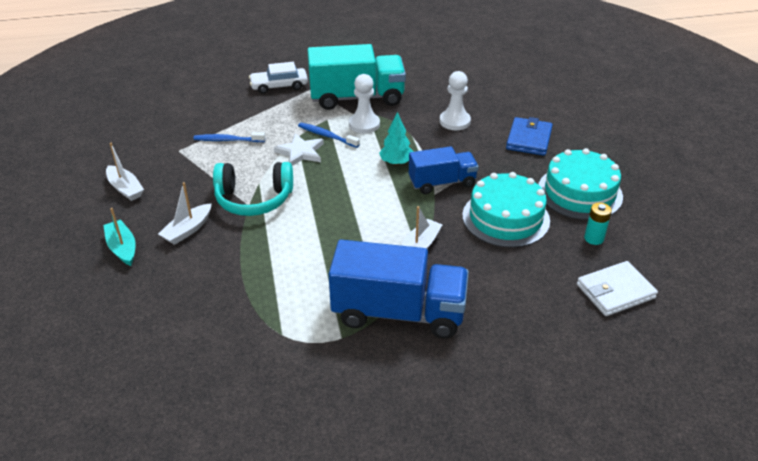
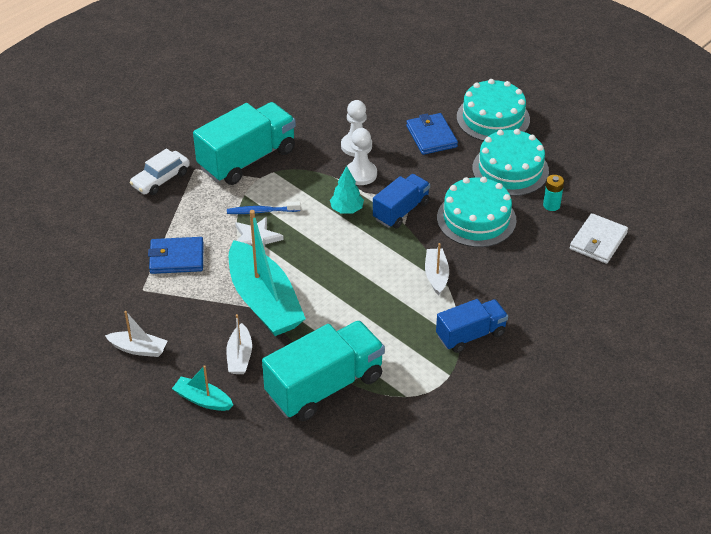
camera: 35 degrees left, 5 degrees up
blue toothbrush [193,132,265,142] -> blue wallet [148,237,204,274]
turquoise headphones [213,162,293,216] -> turquoise boat [229,210,306,336]
blue truck [329,240,469,339] -> blue truck [436,299,508,353], size x0.60
white pawn [349,74,380,134] -> white pawn moved to [347,128,377,185]
none -> turquoise truck [262,320,385,421]
none -> turquoise cake [457,79,530,141]

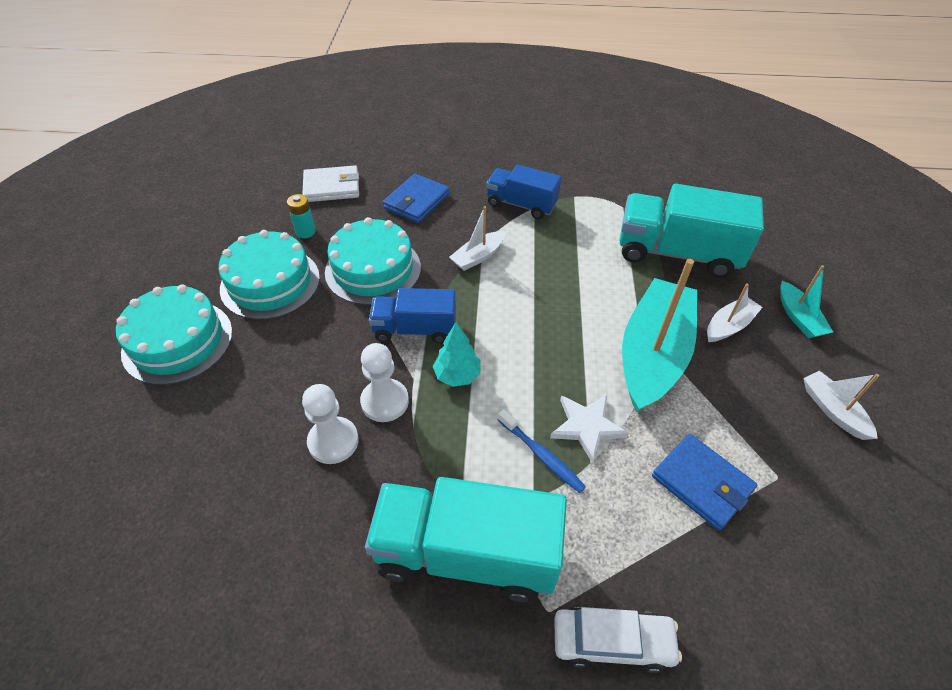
camera: 130 degrees left, 5 degrees up
blue wallet [406,113,458,155] -> blue wallet moved to [383,174,450,223]

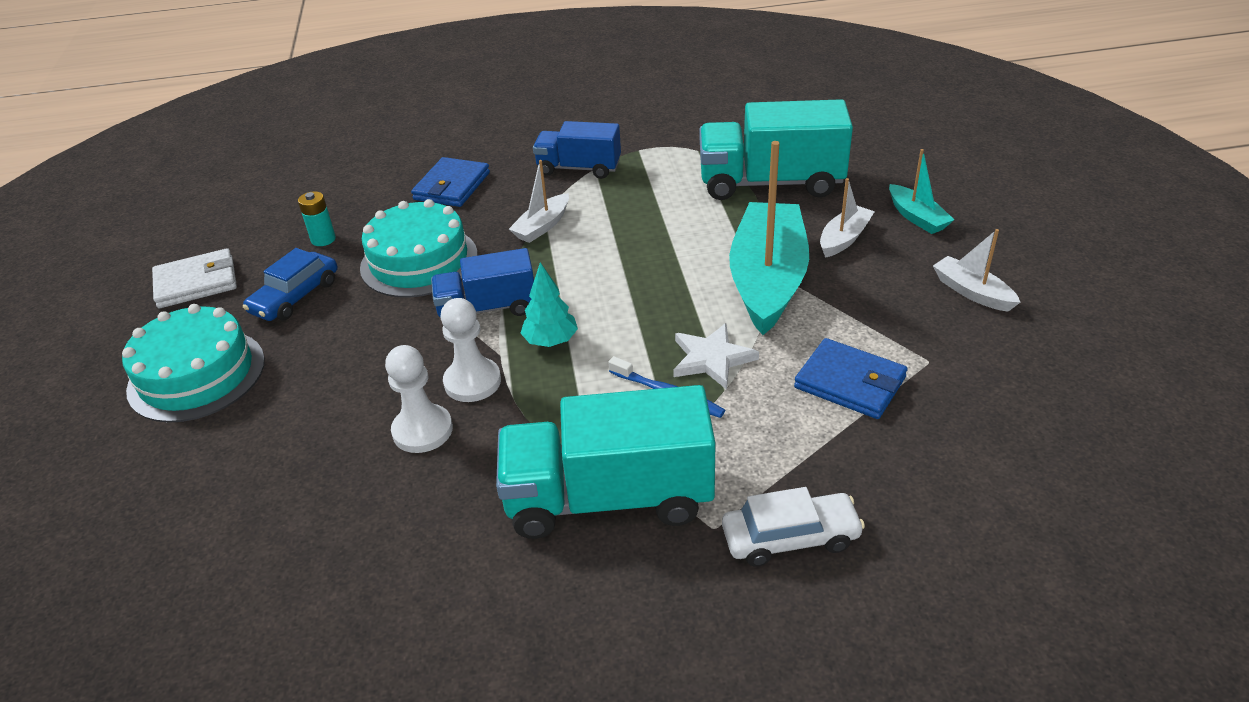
camera: 10 degrees left, 10 degrees down
turquoise cake [219,230,320,320] -> blue car [243,248,337,321]
white wallet [302,165,359,202] -> white wallet moved to [152,248,237,308]

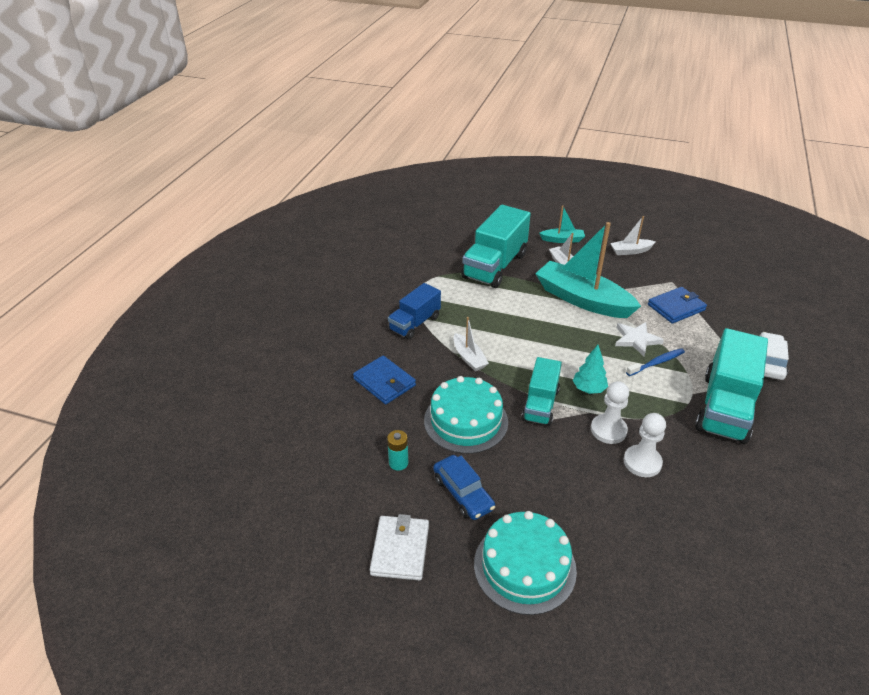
camera: 65 degrees left, 0 degrees up
blue truck [431,248,534,317] -> turquoise truck [521,357,562,426]

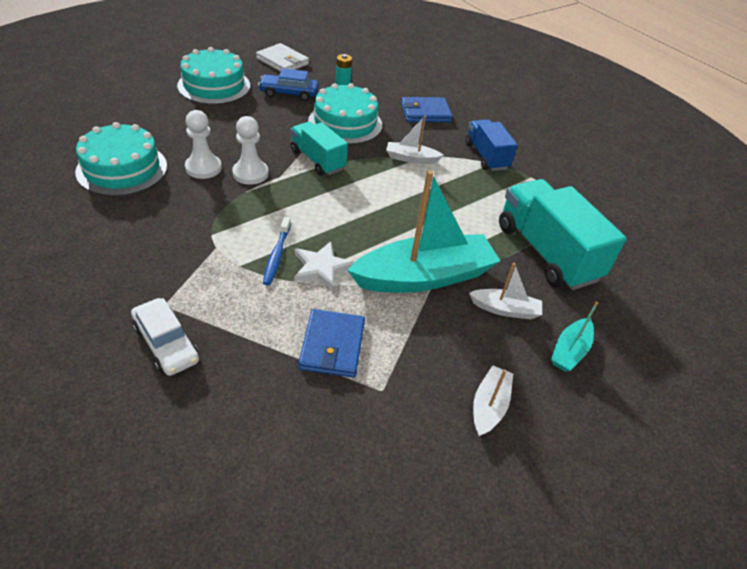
camera: 120 degrees right, 5 degrees up
turquoise tree [573,345,608,394] -> none
turquoise truck [695,328,768,444] -> none
none -> turquoise cake [75,122,167,196]

